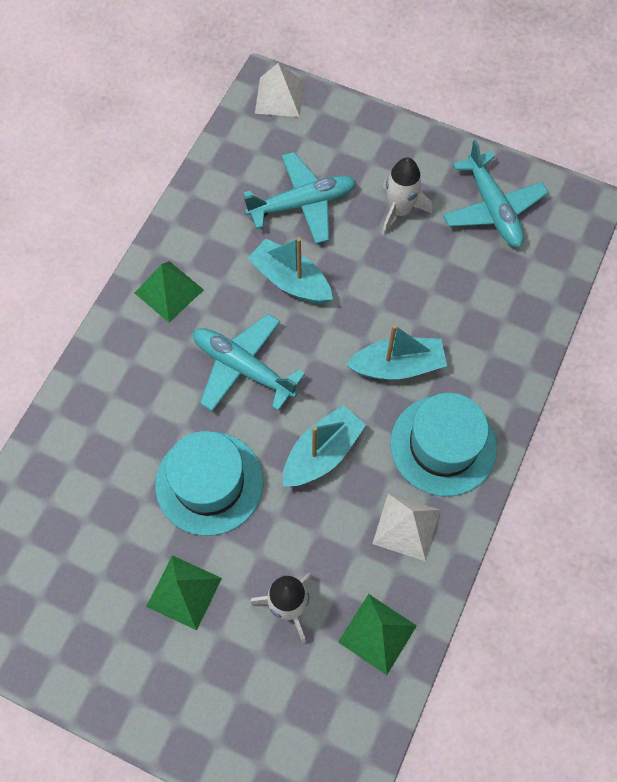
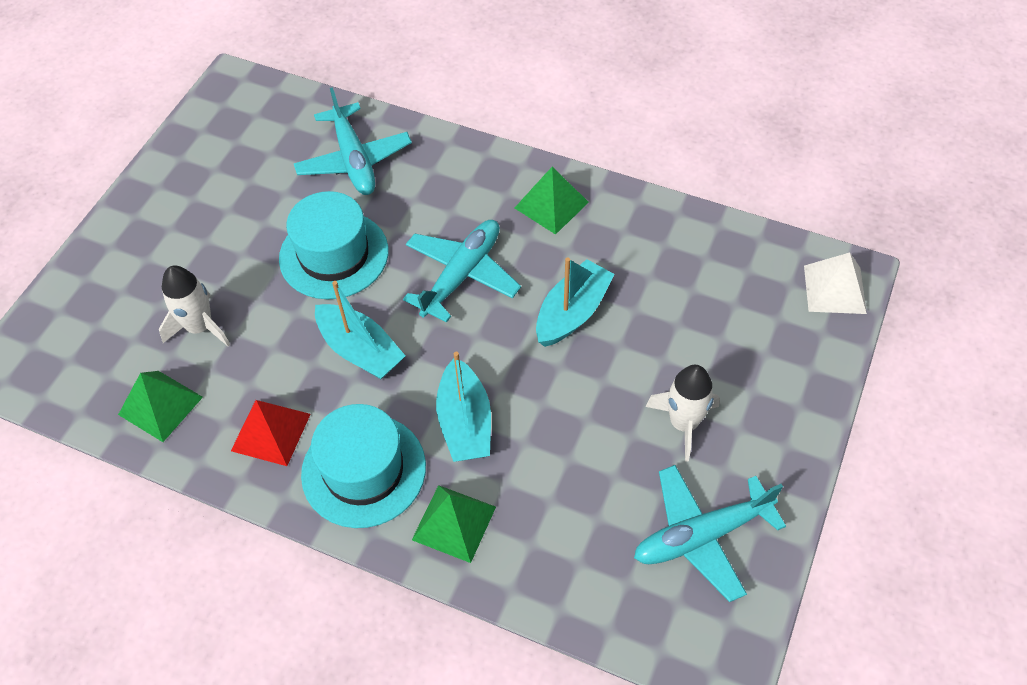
camera: 90 degrees right, 10 degrees down
green pyramid [146,555,222,630] -> green pyramid moved to [412,485,496,563]
turquoise plane [244,152,356,244] -> turquoise plane moved to [294,87,412,195]
white pyramid [372,493,440,561] -> red pyramid [231,400,311,466]

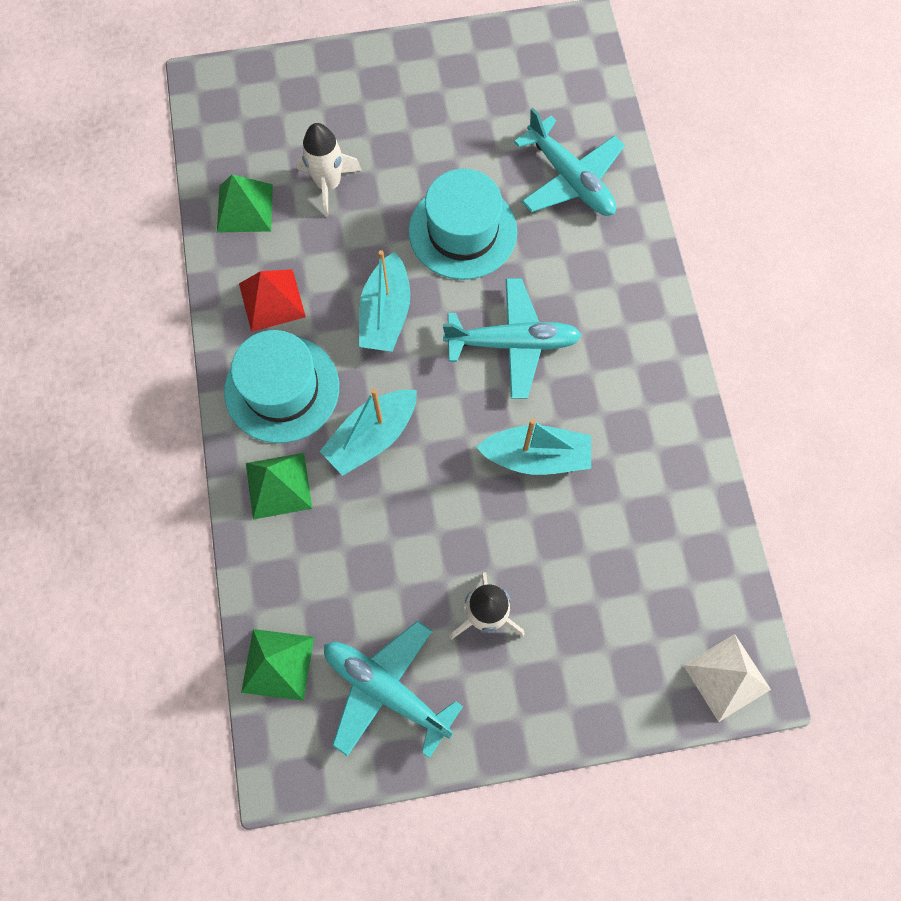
camera: 55 degrees right, 15 degrees up
turquoise plane [294,87,412,195] -> turquoise plane turned 75 degrees counterclockwise [514,108,625,216]
green pyramid [515,167,589,235] -> green pyramid moved to [241,629,314,701]

